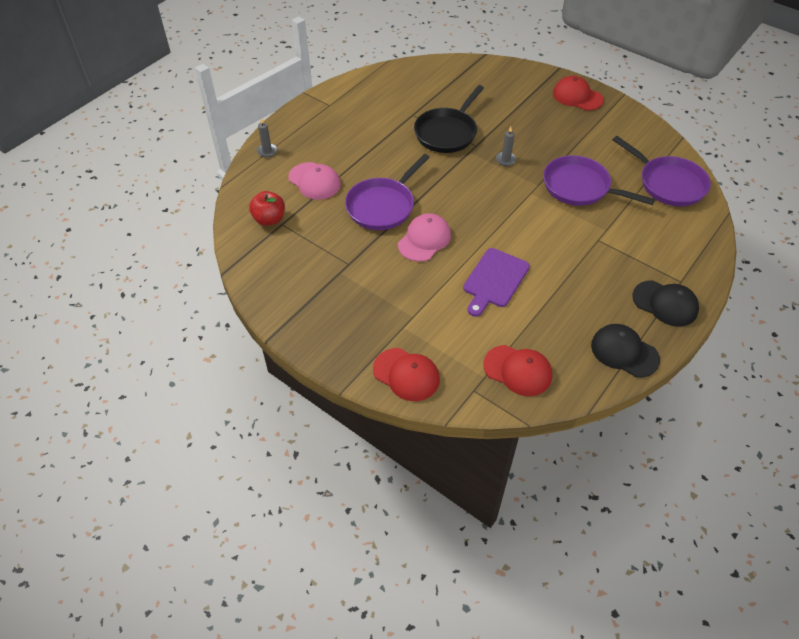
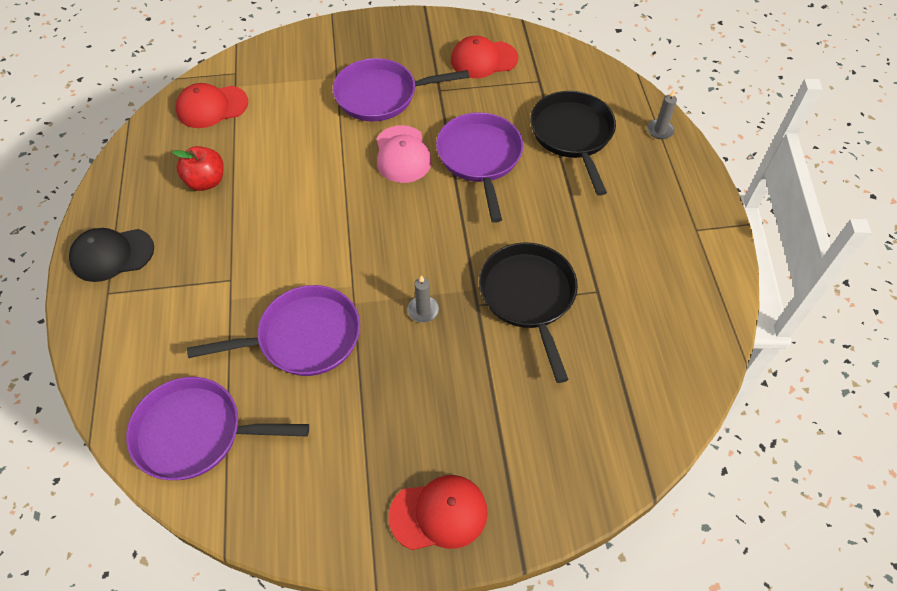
camera: 135 degrees right, 5 degrees up
red apple [249,191,285,226] -> red apple moved to [173,146,224,191]
pink cap [288,162,341,200] -> black pan [530,91,616,196]
red cap [373,348,440,401] -> red cap moved to [451,36,518,78]
purple cutting board [463,248,530,317] -> none
black cap [591,324,660,377] -> none
none -> purple pan [333,58,469,121]

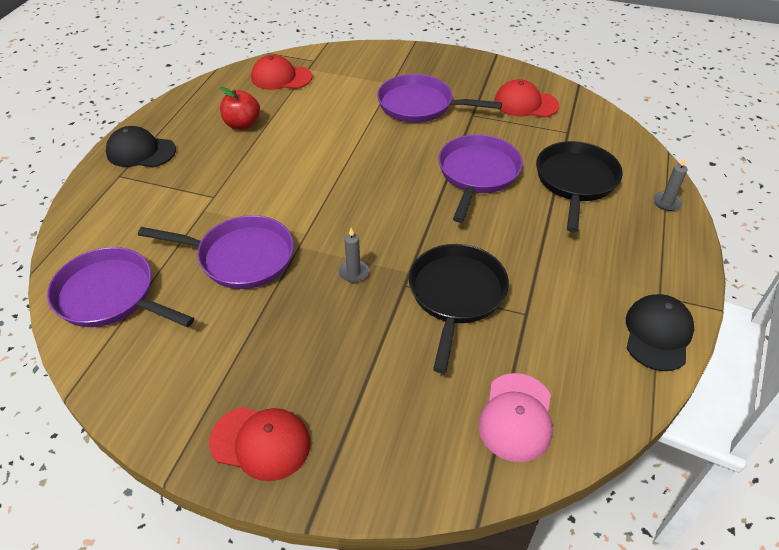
camera: 25 degrees right, 10 degrees down
pink cap [376,125,432,183] -> pink cap moved to [478,373,553,462]
none -> black cap [626,294,694,371]

